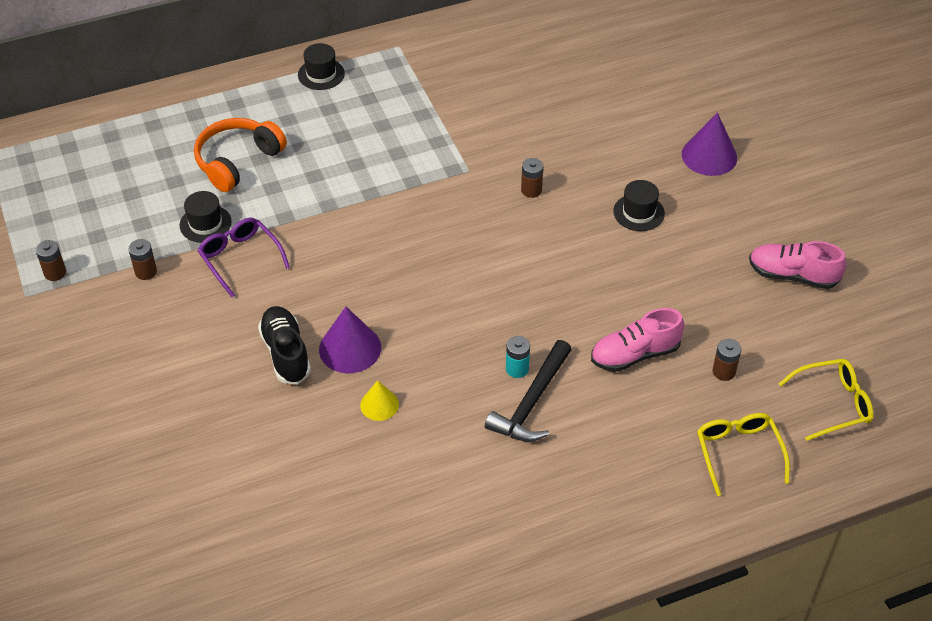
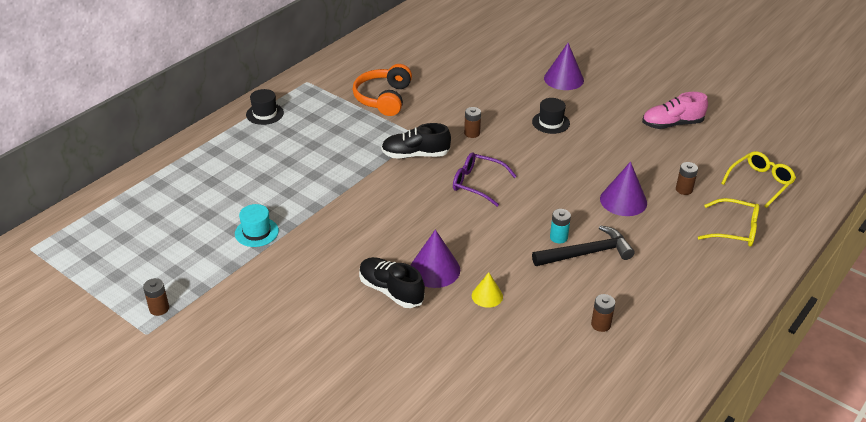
camera: 30 degrees left, 10 degrees down
brown battery [128,239,157,280] -> brown battery moved to [591,294,615,332]
black hat [180,191,232,243] -> turquoise hat [235,204,279,247]
orange headphones [194,118,287,192] -> orange headphones moved to [352,64,412,116]
purple glasses [198,218,290,297] -> purple glasses moved to [453,152,516,207]
black hammer [485,340,572,442] -> black hammer turned 105 degrees counterclockwise [532,225,635,266]
pink shoe [591,308,684,372] -> purple cone [600,162,647,216]
yellow glasses [697,413,790,496] -> yellow glasses turned 150 degrees clockwise [698,198,759,247]
none -> black shoe [381,123,451,158]

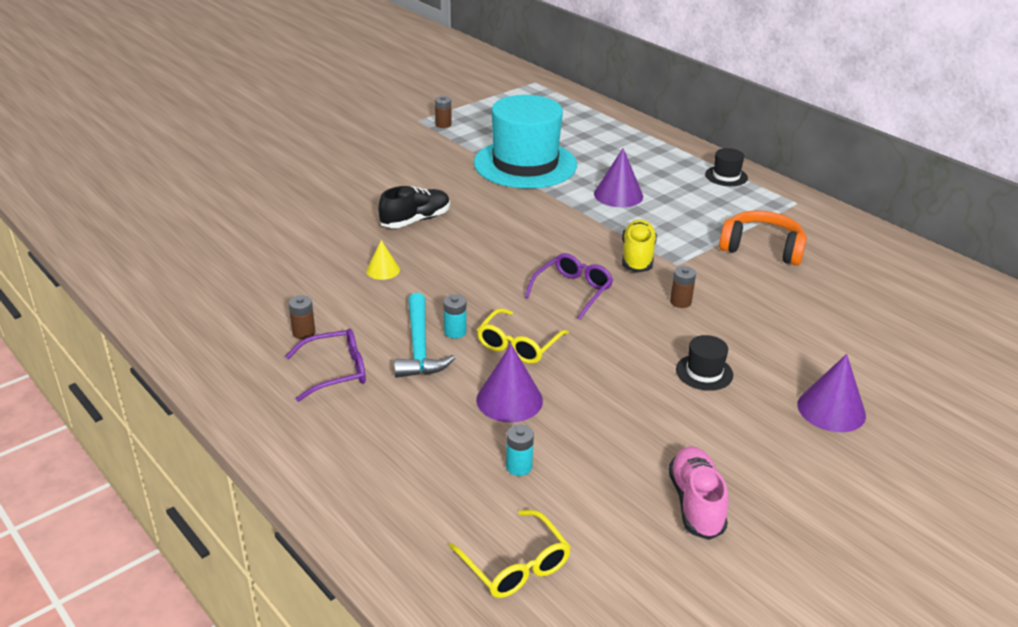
camera: 100 degrees right, 5 degrees down
turquoise hat [235,204,279,247] -> turquoise hat [474,95,577,189], size x2.47
black shoe [381,123,451,158] -> yellow shoe [622,219,657,273]
purple cone [411,229,460,288] -> purple cone moved to [594,148,643,207]
black hammer [532,225,635,266] -> turquoise hammer [394,293,455,378]
brown battery [676,162,698,195] -> turquoise battery [506,425,534,476]
yellow glasses [698,198,759,247] -> yellow glasses moved to [477,308,569,364]
none -> purple glasses [285,328,366,402]

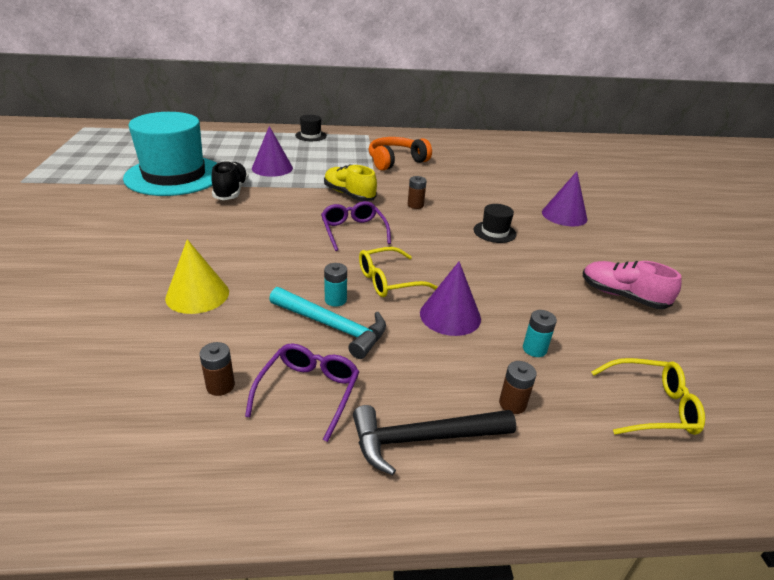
camera: 55 degrees left, 0 degrees up
yellow cone [366,240,400,280] -> yellow cone [165,239,229,314], size x1.66
black shoe [378,186,450,228] -> black shoe moved to [211,160,249,200]
brown battery [435,96,452,128] -> brown battery moved to [499,361,537,414]
yellow glasses [477,308,569,364] -> yellow glasses turned 90 degrees clockwise [359,247,438,297]
none -> black hammer [353,405,516,475]

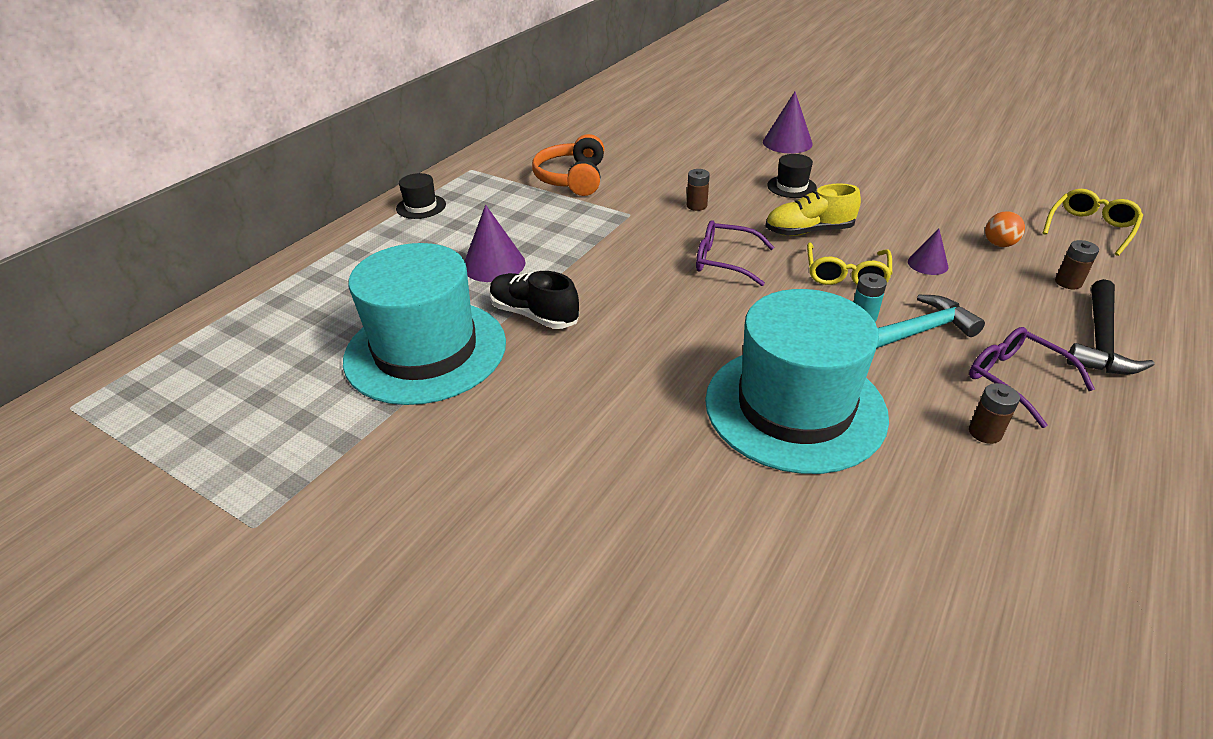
camera: 50 degrees left, 5 degrees up
yellow cone [165,239,229,314] -> turquoise hat [705,289,889,474]
yellow shoe [324,164,377,201] -> yellow shoe moved to [765,183,861,236]
purple cone [420,261,481,336] -> purple cone [908,229,949,275], size x0.60
turquoise battery [523,310,557,357] -> orange ball [985,211,1025,247]
pink shoe [583,261,682,309] -> none

